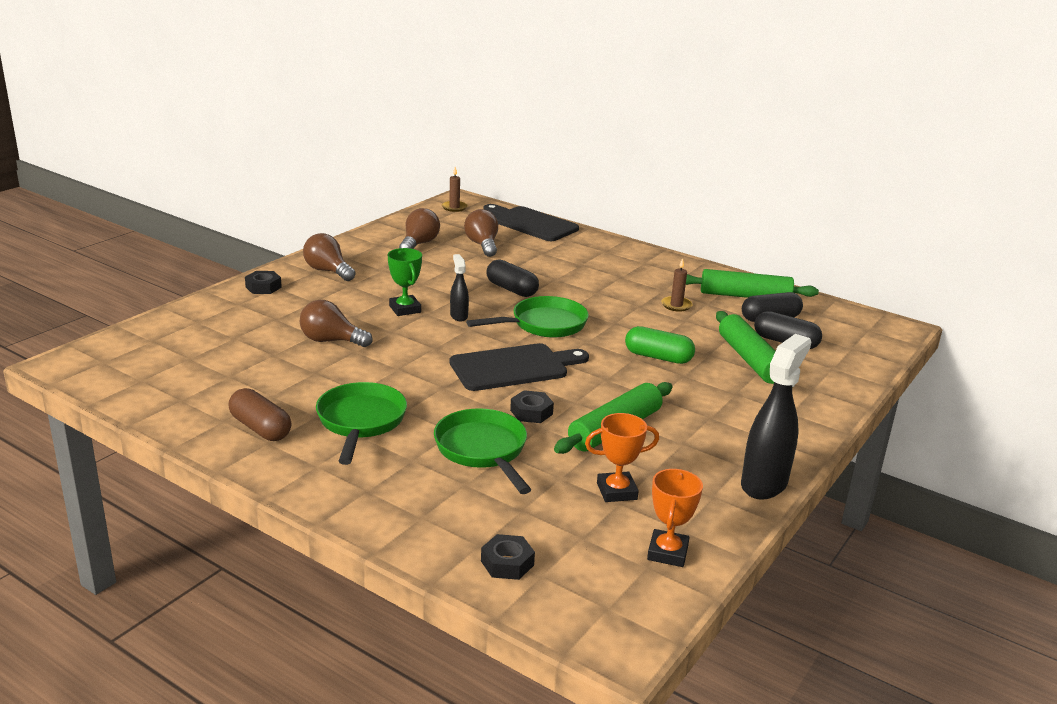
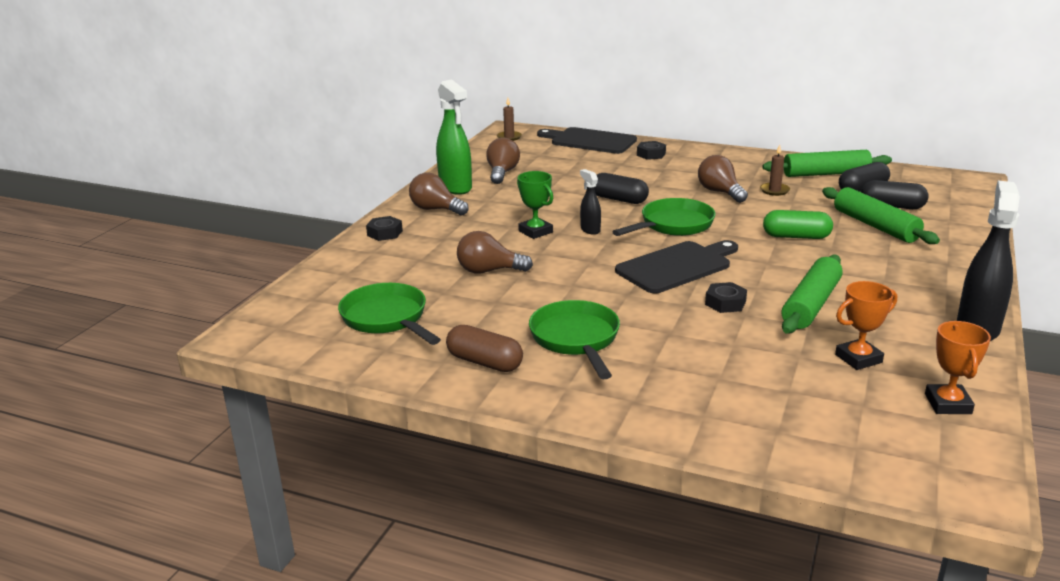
camera: 10 degrees left, 0 degrees up
green pan [434,408,531,494] -> green pan moved to [338,283,441,345]
brown light bulb [464,209,498,257] -> brown light bulb moved to [698,155,748,203]
black nut [481,534,535,580] -> black nut moved to [637,141,666,160]
none -> green spray bottle [436,80,472,195]

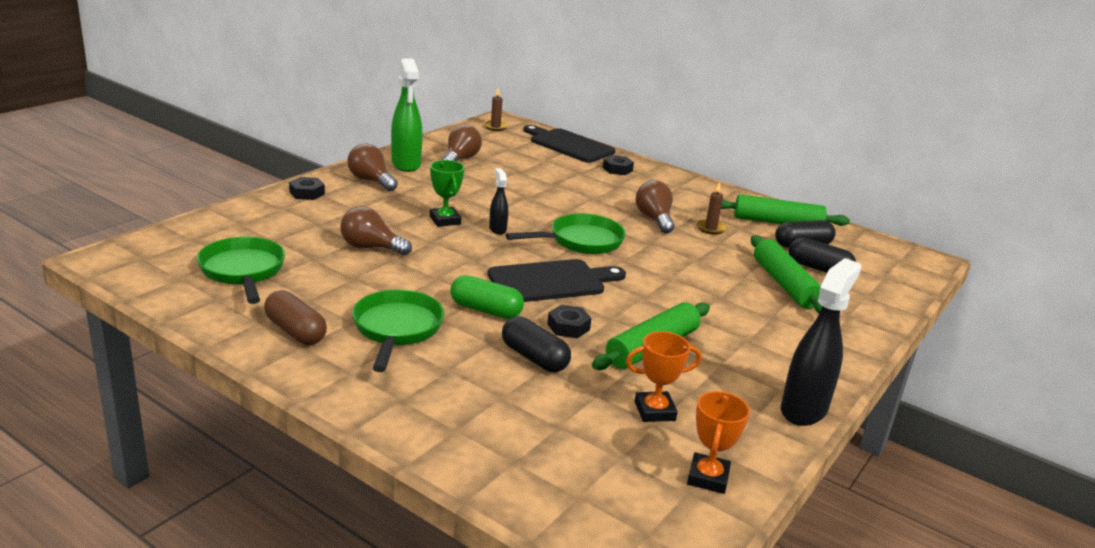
camera: 10 degrees right, 0 degrees up
black capsule [595,173,649,204] -> black capsule moved to [502,316,571,372]
green capsule [763,210,833,239] -> green capsule moved to [450,275,524,319]

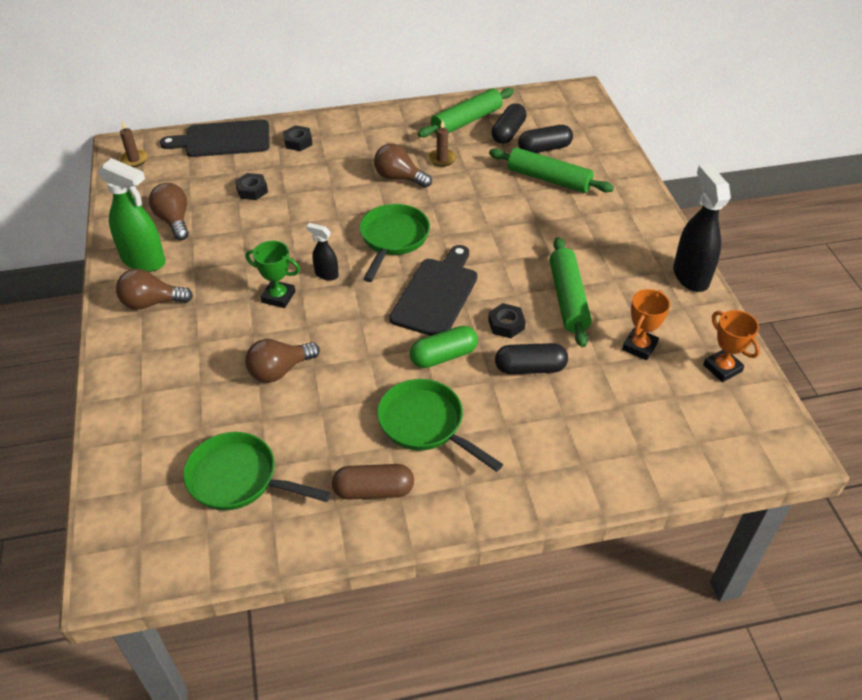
camera: 45 degrees left, 20 degrees up
black nut [289,177,325,200] -> black nut moved to [235,173,268,200]

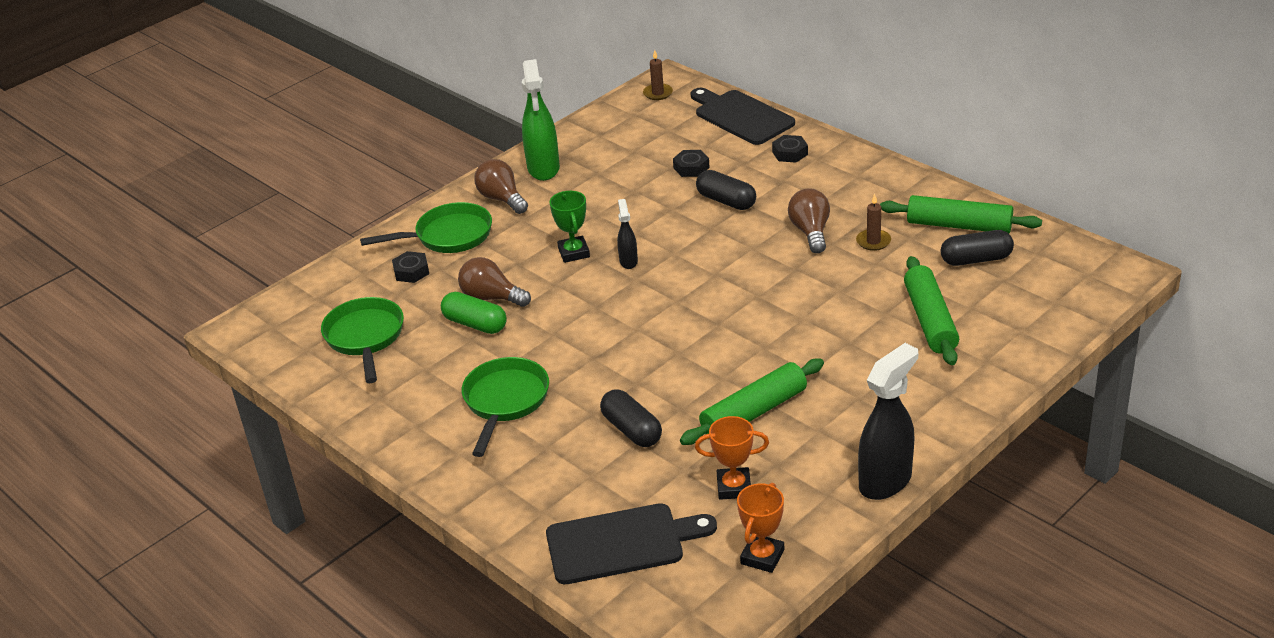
camera: 60 degrees right, 10 degrees down
brown light bulb [149,183,189,240] -> none
brown capsule [332,464,414,500] -> none
green pan [360,204,430,282] -> green pan moved to [360,202,492,253]
black cutting board [389,245,477,336] -> black cutting board moved to [546,503,717,584]
green capsule [410,326,478,368] -> green capsule moved to [441,292,507,334]
black nut [488,303,526,338] -> black nut moved to [392,251,429,283]
black capsule [518,125,573,153] -> black capsule moved to [696,170,756,210]

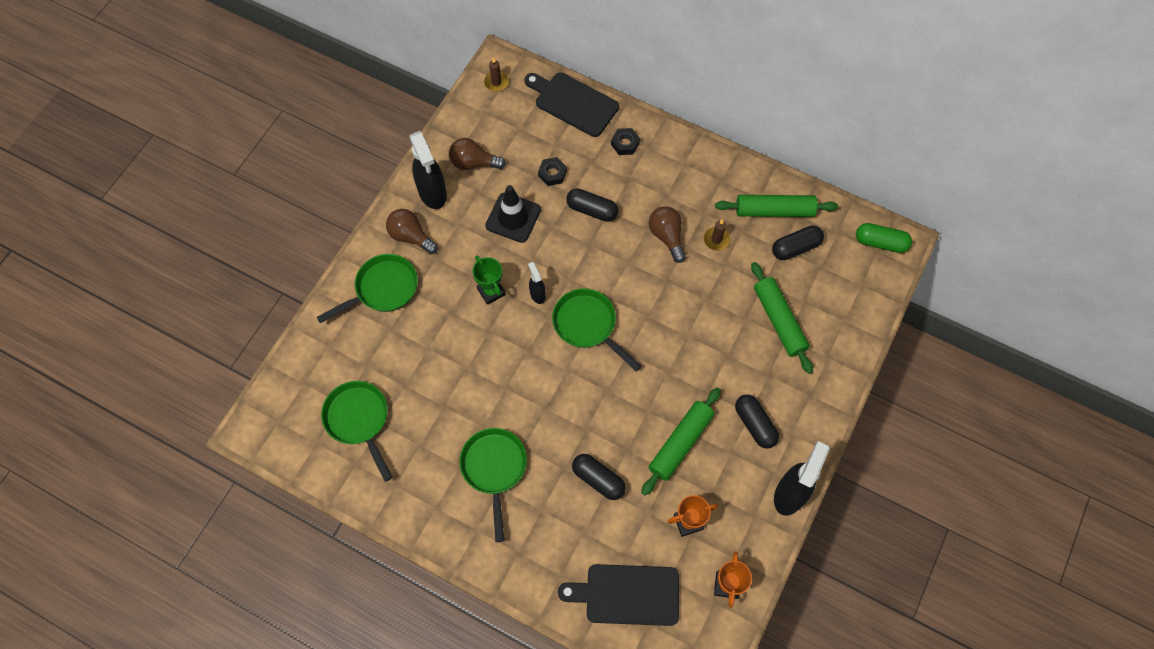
camera: 20 degrees left, 30 degrees up
black nut [392,251,429,283] -> none
green capsule [441,292,507,334] -> green capsule moved to [856,223,912,253]
brown light bulb [458,257,531,307] -> brown light bulb moved to [449,138,506,170]
green spray bottle [522,59,560,181] -> black spray bottle [410,131,447,209]
black cutting board [546,503,717,584] -> black cutting board turned 150 degrees counterclockwise [558,564,679,626]
none -> black traffic cone [485,185,541,243]
none -> green pan [552,288,642,371]
none -> black capsule [735,394,779,449]

